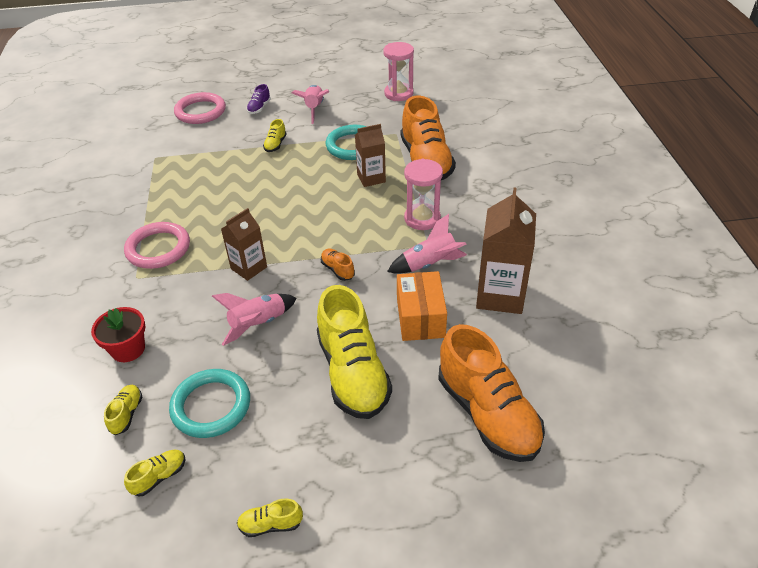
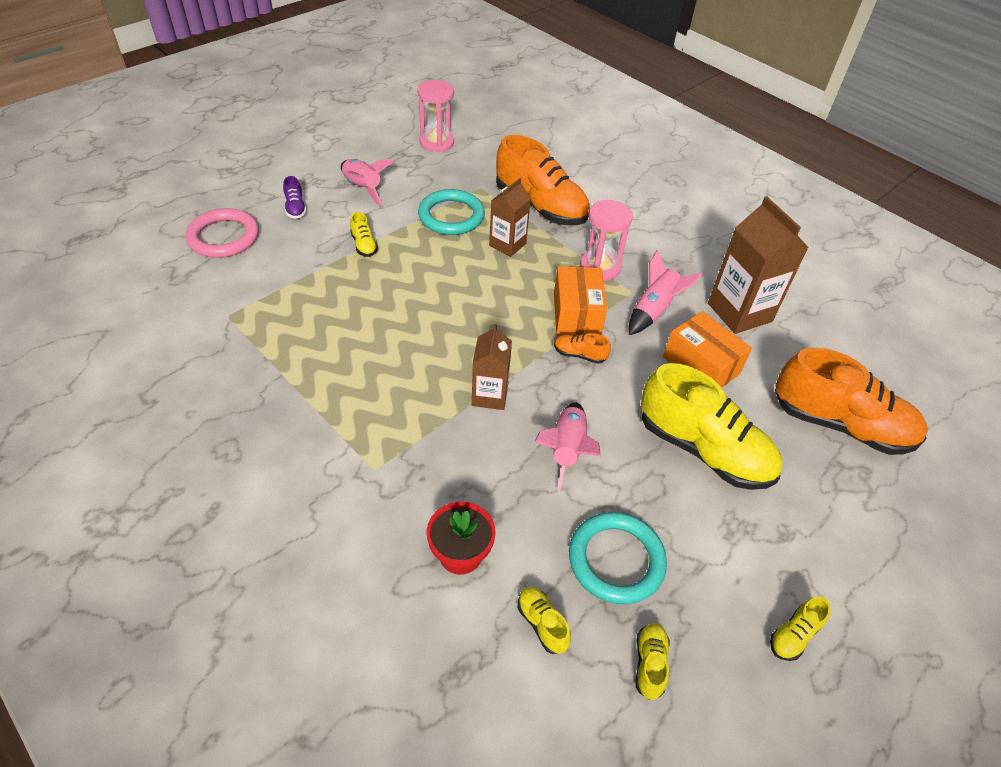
camera: 40 degrees left, 5 degrees up
pink ring [124,222,190,269] -> none
none -> orange box [554,266,607,336]

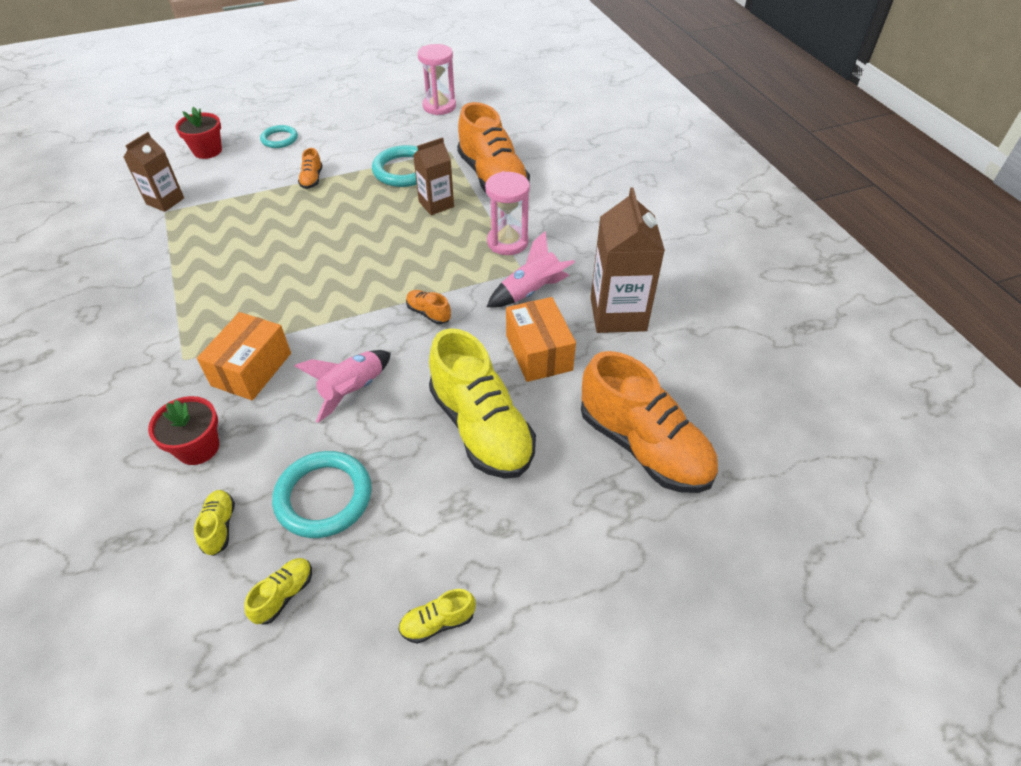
camera: 25 degrees right, 0 degrees up
pink ring [186,208,259,258] -> red flower pot [175,107,222,159]
purple shoe [283,176,307,219] -> turquoise ring [260,125,298,148]
pink rocket [341,159,394,207] -> none
yellow shoe [350,212,378,257] -> orange shoe [298,148,323,189]
brown carton [472,324,512,410] -> brown carton moved to [124,132,184,212]
orange box [554,266,607,336] -> orange box moved to [197,312,291,400]

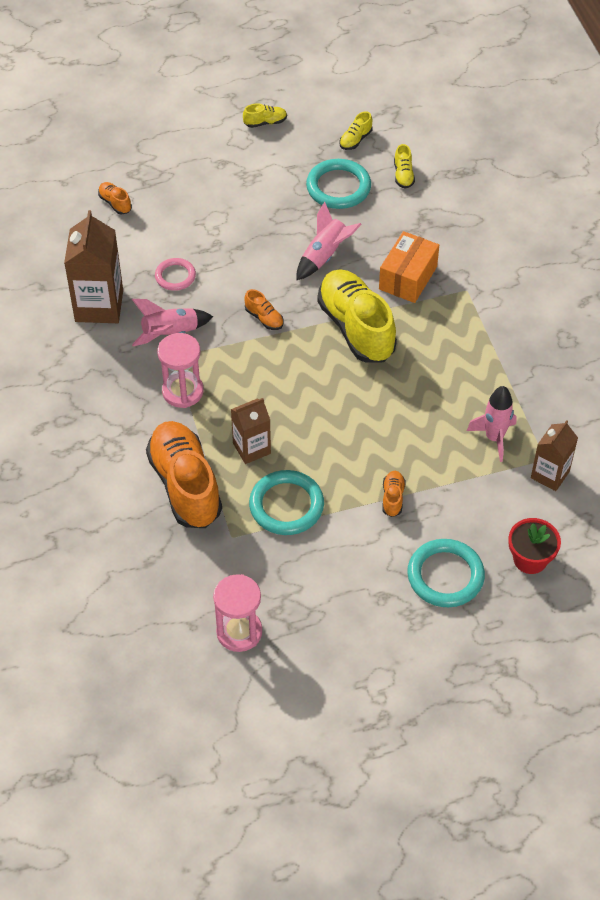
camera: 175 degrees left, 5 degrees up
red flower pot [148,396,219,465] -> none
turquoise ring [260,125,298,148] -> turquoise ring [407,539,485,607], size x1.65
yellow shoe [429,328,536,479] -> yellow shoe moved to [317,269,397,363]
orange box [506,297,576,382] -> pink ring [155,258,196,291]
orange shoe [581,351,718,493] -> orange shoe [98,182,132,214], size x0.41
none -> pink rocket [467,386,517,462]

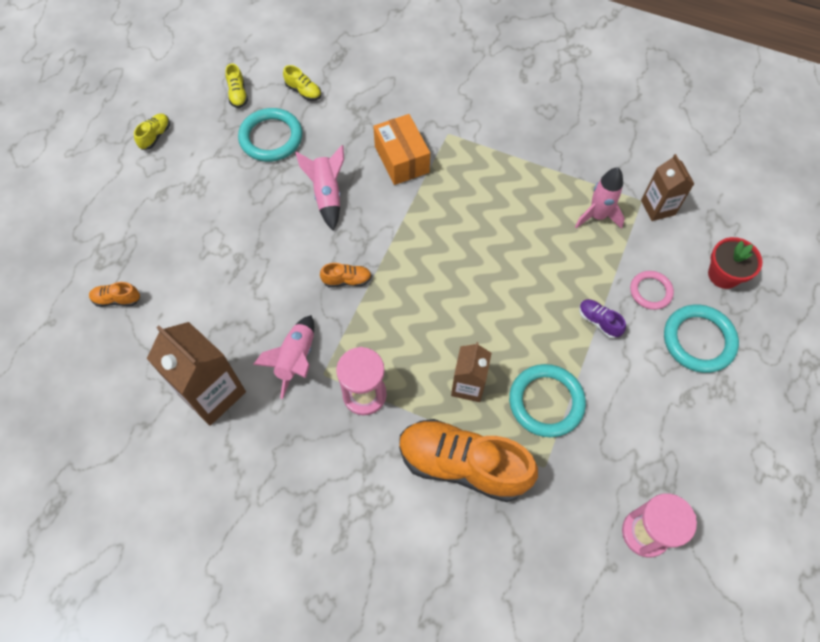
camera: 50 degrees left, 10 degrees up
pink ring [155,258,196,291] -> pink ring moved to [630,271,674,310]
yellow shoe [317,269,397,363] -> none
orange shoe [382,471,406,517] -> purple shoe [579,299,626,339]

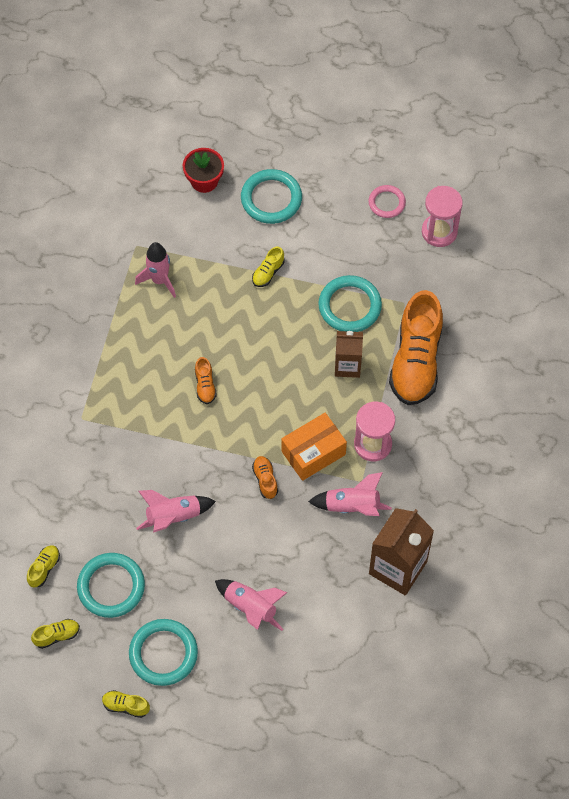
camera: 100 degrees left, 0 degrees up
orange shoe [89,282,140,307] -> orange shoe moved to [195,357,217,404]
orange box [373,114,430,185] -> orange box moved to [281,413,347,481]
purple shoe [579,299,626,339] -> yellow shoe [252,247,284,287]
pink ring [630,271,674,310] -> pink ring moved to [368,185,406,218]
brown carton [641,154,694,221] -> none
none -> turquoise ring [129,619,198,686]
none -> pink rocket [215,579,288,631]

